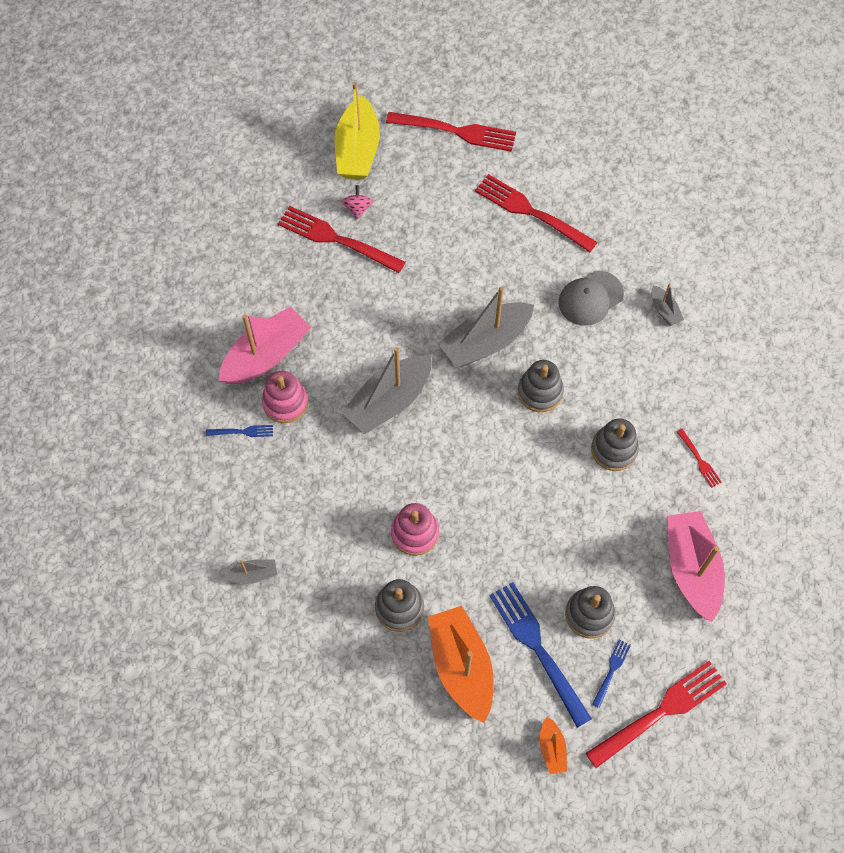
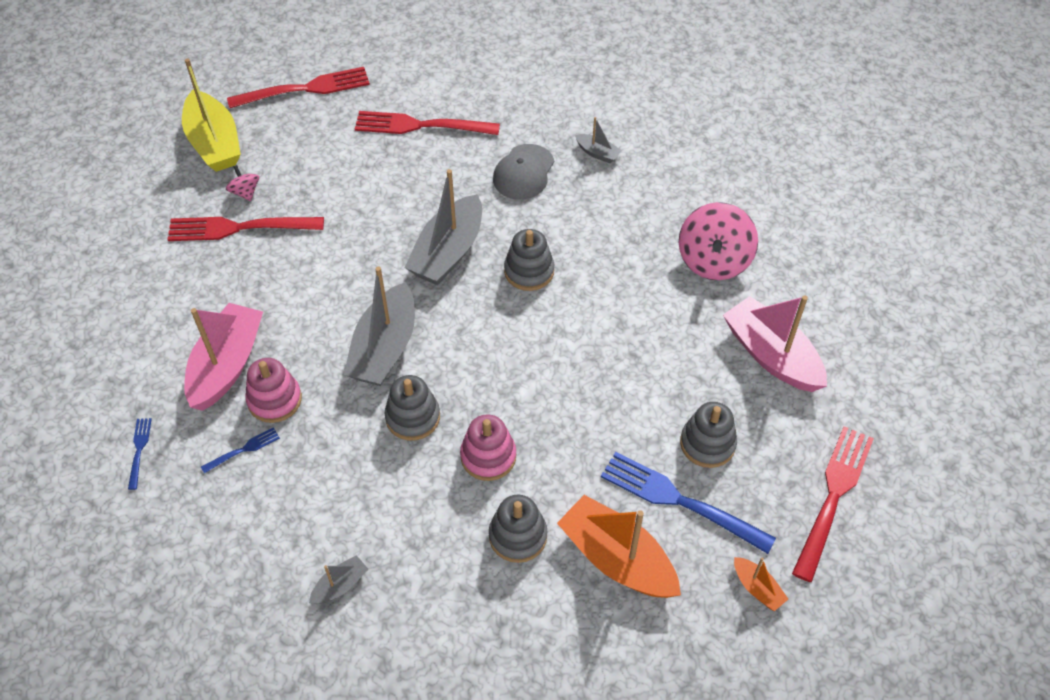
camera: 30 degrees left, 10 degrees down
grey stacking toy [591,418,639,471] -> grey stacking toy moved to [385,375,440,441]
blue fork [592,639,631,708] -> blue fork moved to [128,418,152,490]
red fork [677,429,722,488] -> pink spinning top [679,202,758,280]

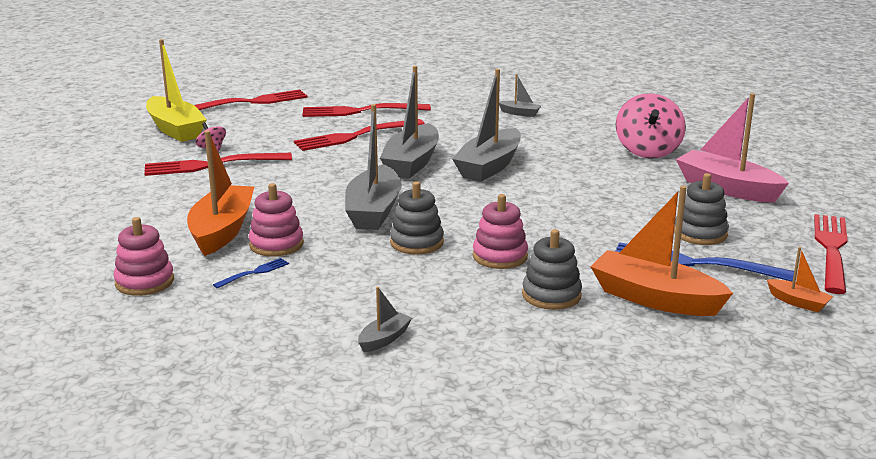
camera: 10 degrees left, 30 degrees down
blue fork [128,418,152,490] -> pink stacking toy [113,217,174,296]
pink boat [184,303,263,411] -> orange boat [187,130,254,256]
grey cap [493,144,554,200] -> none
grey stacking toy [504,229,554,291] -> grey boat [452,69,521,182]
none -> red fork [294,119,425,151]

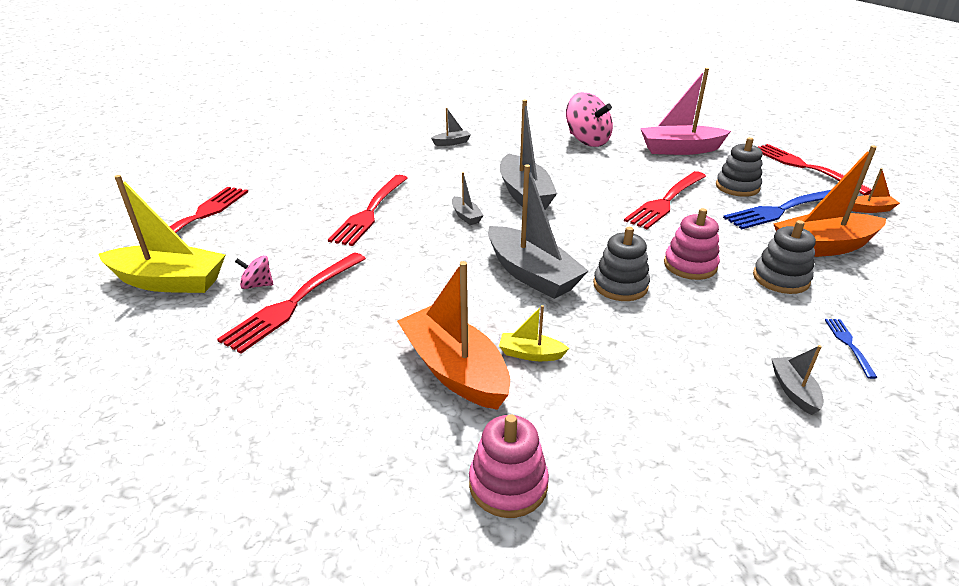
camera: 45 degrees left, 10 degrees up
blue fork [213,258,289,289] -> blue fork moved to [825,319,878,379]
pink stacking toy [249,183,304,257] -> yellow boat [499,305,569,361]
red fork [303,103,431,117] -> red fork moved to [624,171,706,229]
grey boat [380,66,439,179] -> grey boat [452,172,484,225], size x0.47

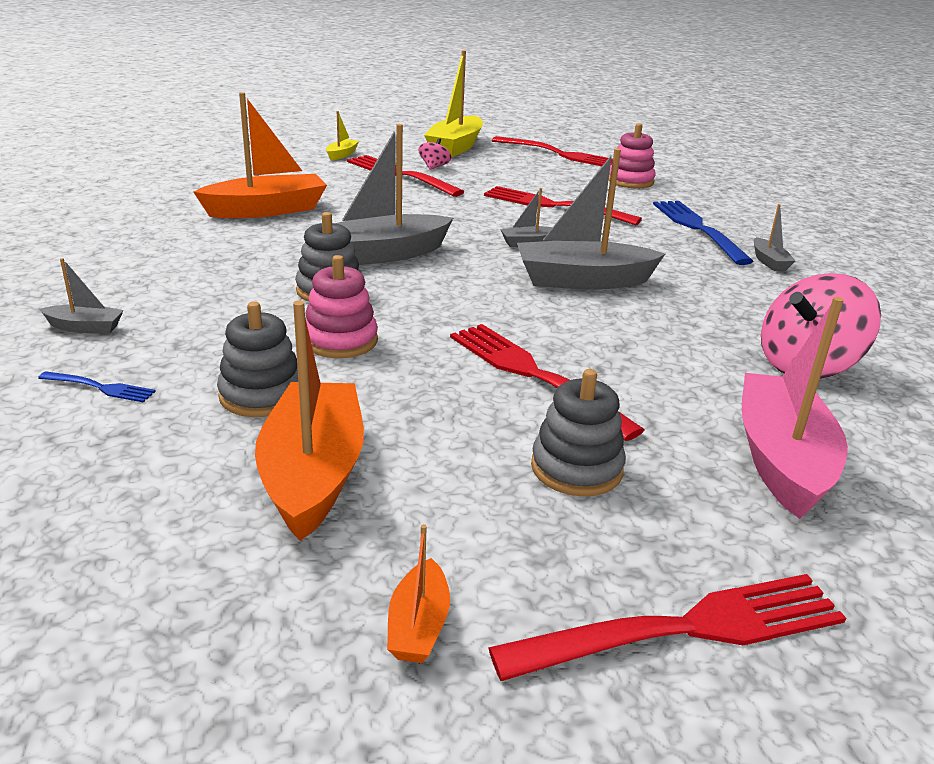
camera: 100 degrees right, 5 degrees down
pink stacking toy [469,414,549,518] -> pink stacking toy moved to [608,123,656,189]
yellow boat [499,305,569,361] -> yellow boat moved to [326,111,359,160]
blue fork [723,190,831,229] -> blue fork moved to [653,201,754,265]

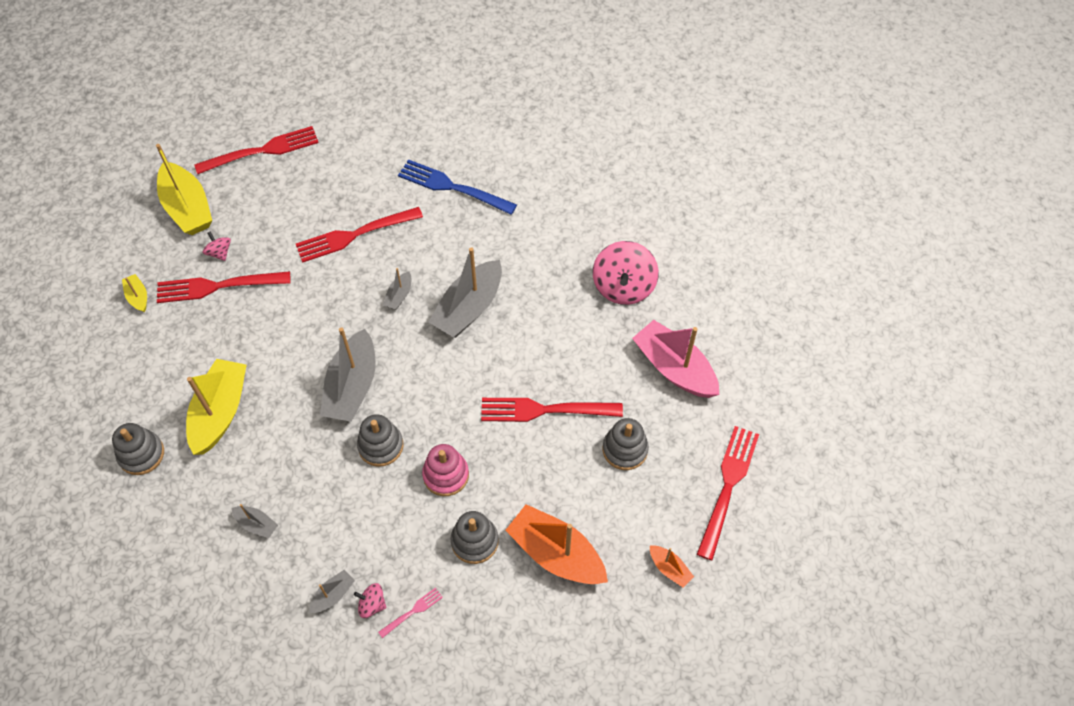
camera: 50 degrees left, 30 degrees up
blue fork [38,371,156,403] -> pink fork [378,588,443,638]
orange boat [194,92,327,218] -> yellow boat [186,359,246,455]
pink stacking toy [608,123,656,189] -> none
grey boat [754,204,795,271] -> grey boat moved to [232,504,278,538]
none -> grey stacking toy [112,423,164,475]
none -> pink spinning top [354,583,386,618]

